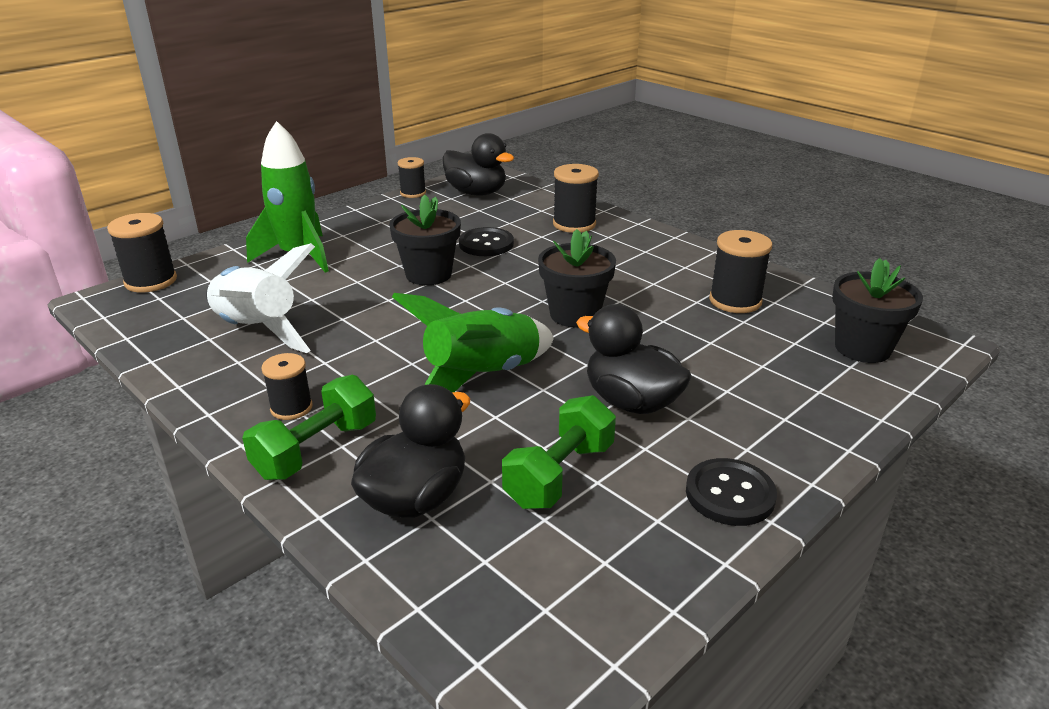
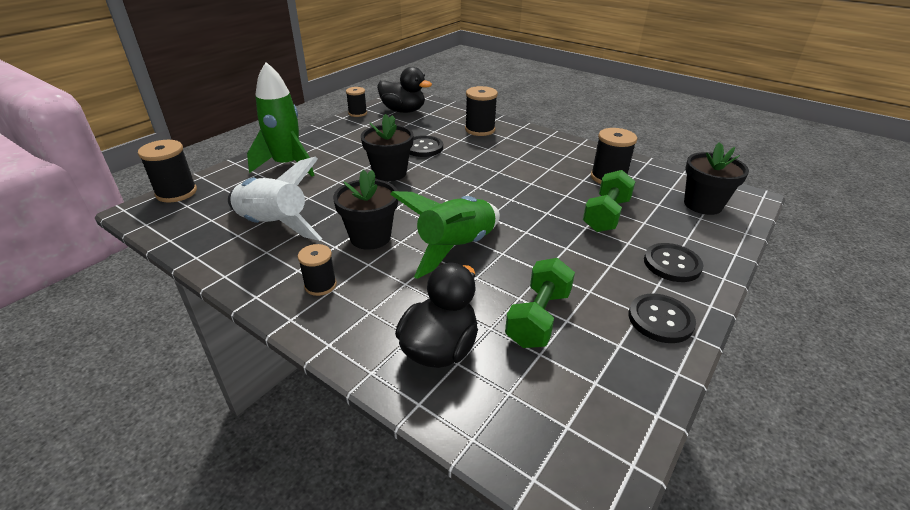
camera: 10 degrees left, 5 degrees up
green dumbbell [242,375,376,480] -> green dumbbell moved to [583,170,636,232]
black flower pot [538,229,616,327] -> black flower pot moved to [333,170,398,250]
black duck [576,304,692,414] -> none
none -> black button [644,243,703,282]

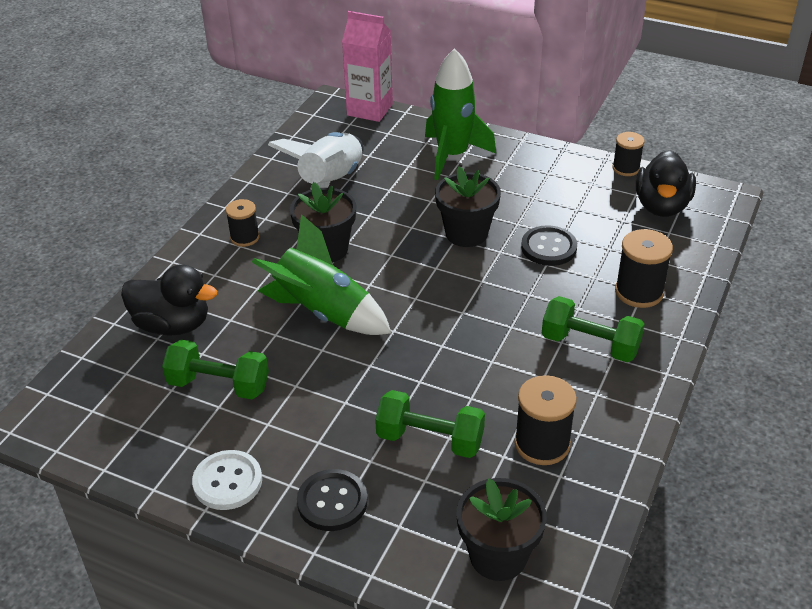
camera: 80 degrees right, 5 degrees up
black spool [138,140,197,203] -> pink carton [342,11,393,122]
black button [629,294,696,343] -> white button [192,450,262,510]
none -> green dumbbell [542,296,645,362]

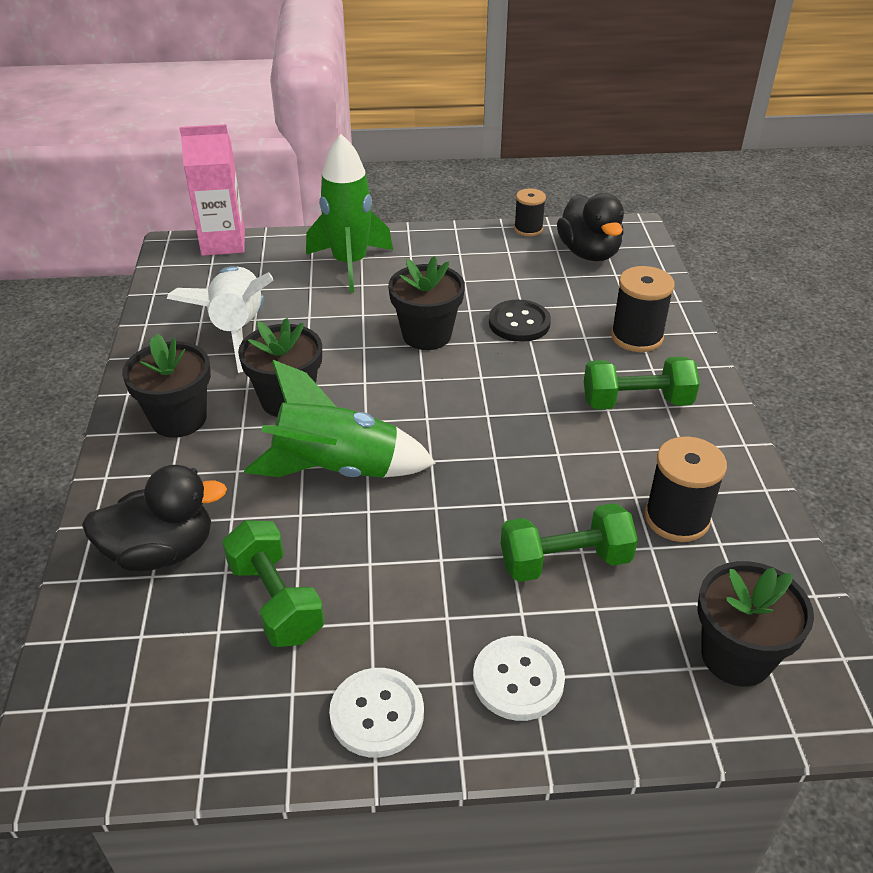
camera: 30 degrees left, 0 degrees up
green dumbbell [162,339,269,399] -> green dumbbell turned 75 degrees clockwise [222,520,325,647]
black spool [226,199,260,247] -> black flower pot [122,334,211,438]
black button [297,469,368,531] -> white button [473,636,565,721]

